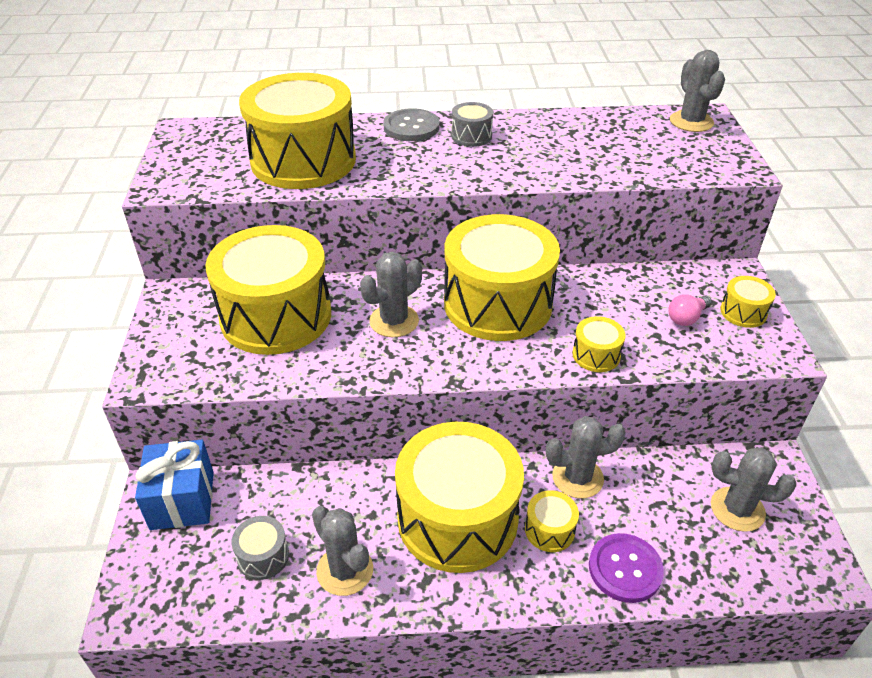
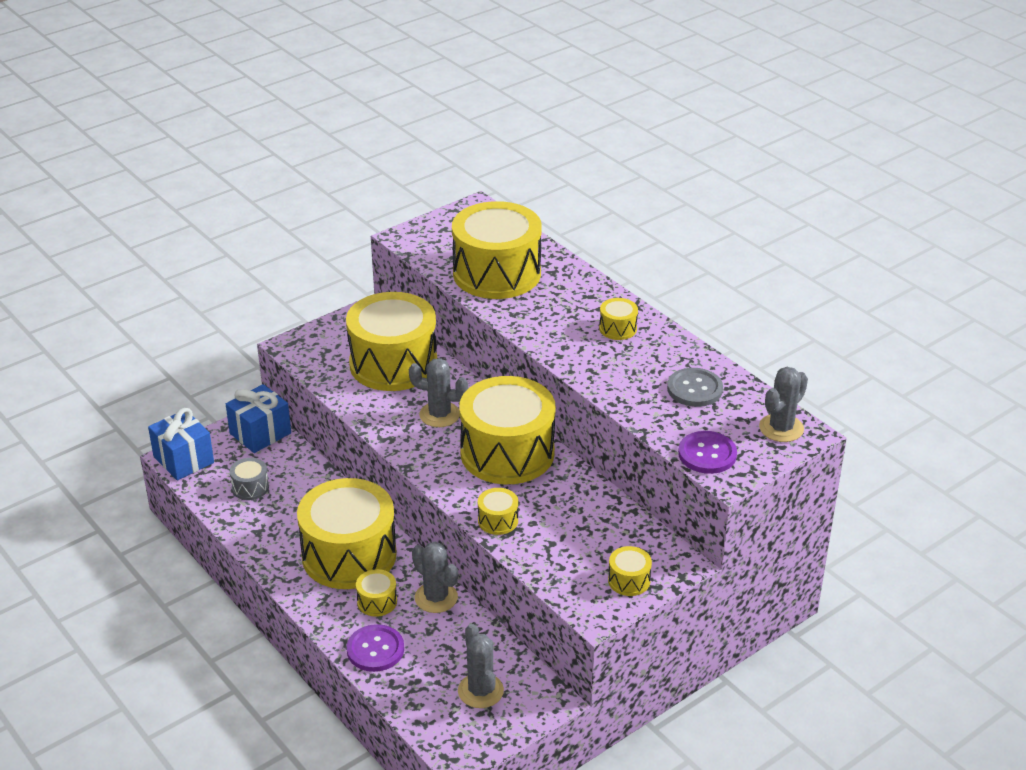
camera: 55 degrees right, 5 degrees down
grey cactus [312,506,373,596] -> none
grey button [383,108,440,141] -> grey button moved to [667,368,723,407]
grey drum [451,102,493,147] -> yellow drum [599,298,638,340]
pink light bulb [668,294,712,326] -> none
none -> blue gift [148,408,214,480]
none -> purple button [678,431,737,474]

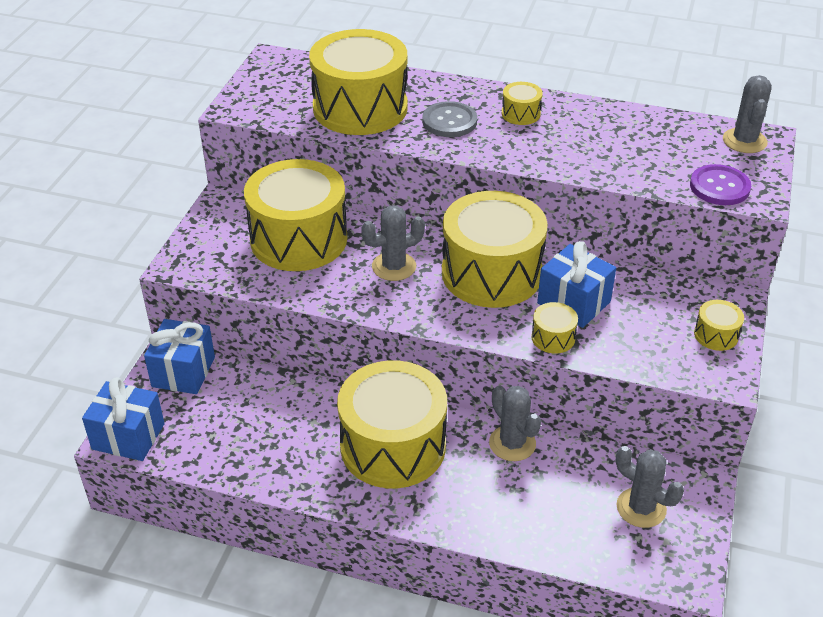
camera: 35 degrees left, 5 degrees up
grey drum [230,458,269,500] -> none
purple button [347,624,404,672] -> none
yellow drum [356,569,397,617] -> none
grey cactus [412,542,458,613] -> grey cactus turned 45 degrees clockwise [489,386,541,461]
grey button [667,368,723,407] -> grey button moved to [422,101,477,137]
none -> blue gift [537,241,616,328]

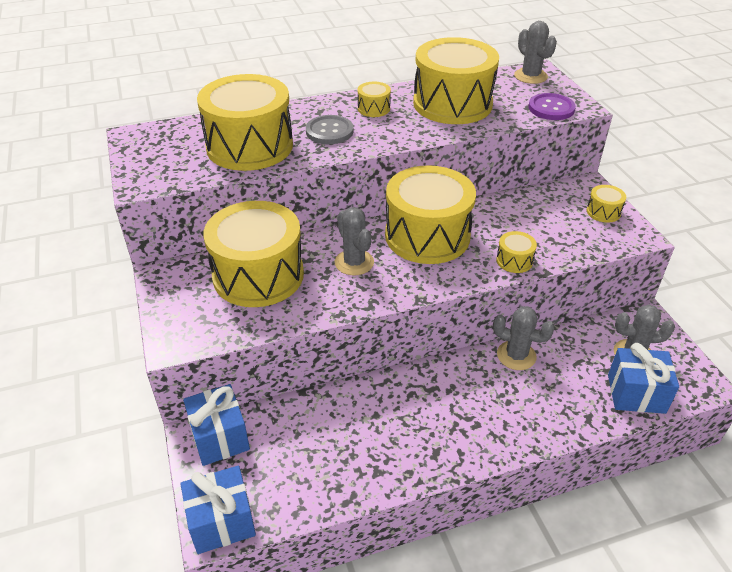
camera: 35 degrees left, 0 degrees up
yellow drum [337,360,447,488] -> yellow drum moved to [413,37,499,124]
grey cactus [361,205,425,281] -> grey cactus turned 60 degrees counterclockwise [335,207,374,276]
blue gift [537,241,616,328] -> blue gift moved to [608,343,679,414]

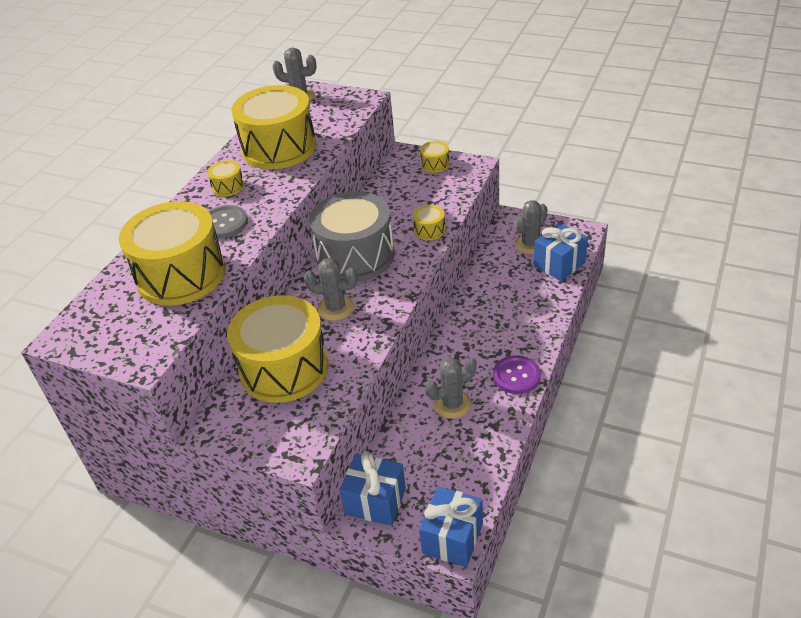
camera: 45 degrees left, 0 degrees up
yellow drum [385,165,476,264] -> grey drum [309,191,394,282]
grey cactus [493,306,555,370] -> grey cactus moved to [425,357,477,419]
purple button [528,93,576,120] -> purple button moved to [493,355,541,394]

